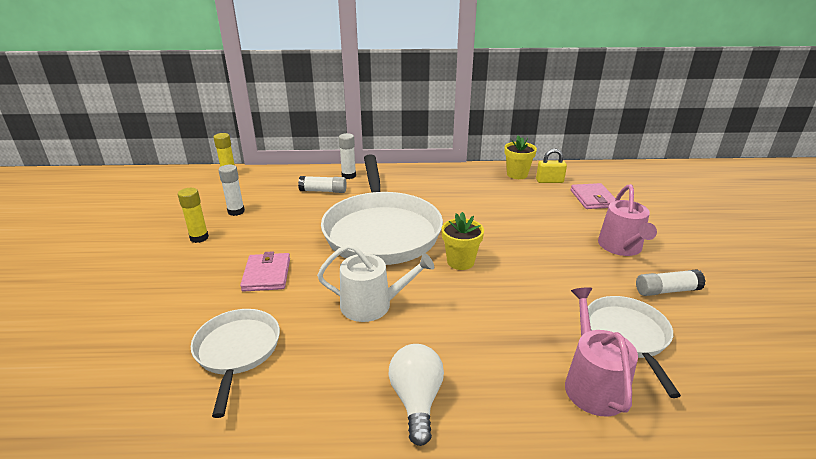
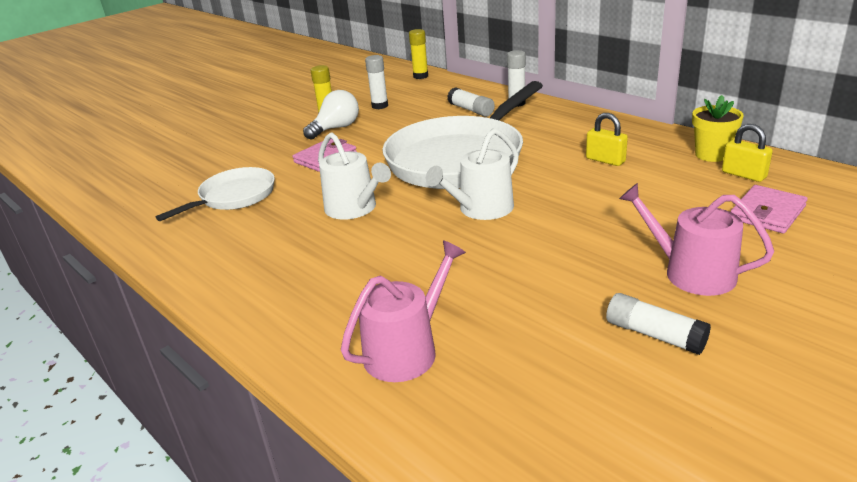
camera: 50 degrees right, 0 degrees up
white light bulb [389,344,444,446] -> white light bulb moved to [303,90,359,140]
yellow flower pot [442,212,484,270] -> white watering can [426,129,519,220]
white pan [588,296,681,398] -> none
pink watering can [598,184,657,256] -> pink watering can turned 75 degrees clockwise [619,183,774,296]
none -> yellow padlock [586,113,628,166]

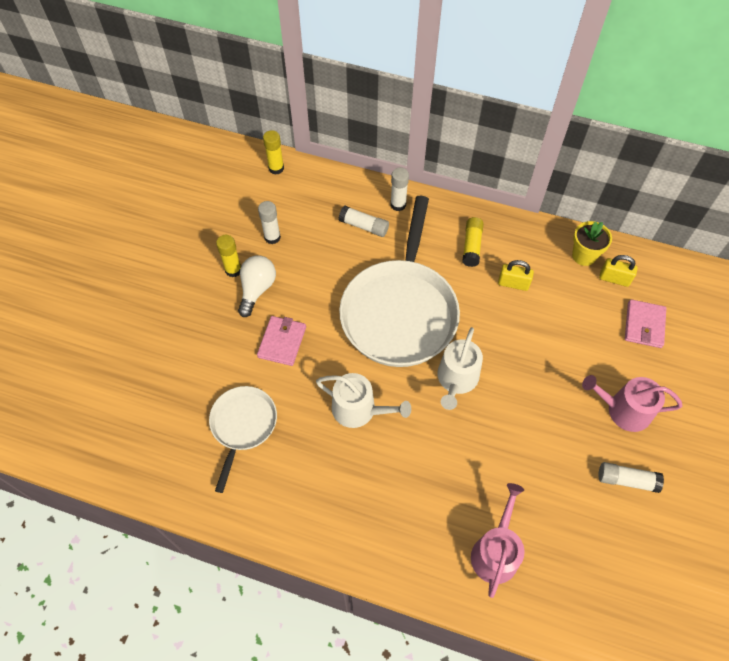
camera: 30 degrees left, 30 degrees up
none -> yellow glue stick [462,217,484,267]

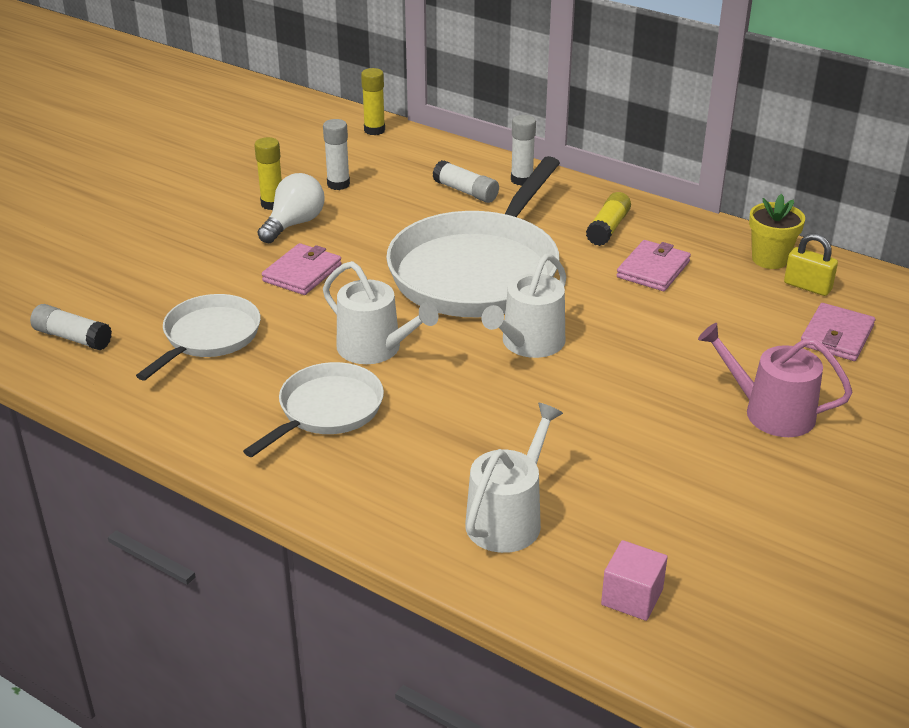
camera: 15 degrees right, 25 degrees down
pink watering can [471,483,525,598] -> white watering can [465,403,563,553]
yellow padlock [498,260,534,291] -> pink wallet [617,240,691,291]
white glue stick [598,462,664,493] -> white glue stick moved to [30,304,112,351]
none -> white pan [243,362,384,457]
none -> pink cube [601,540,668,621]

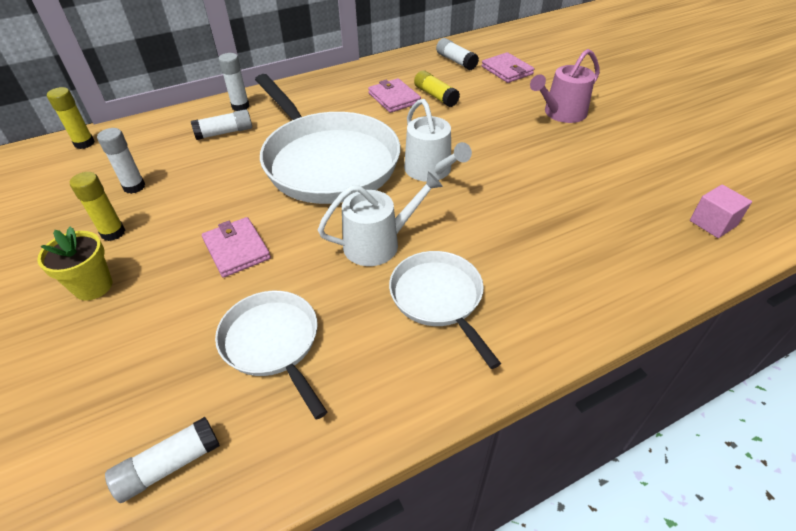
camera: 60 degrees left, 10 degrees up
white light bulb [258,173,324,243] -> none
white watering can [465,403,563,553] -> none
yellow glue stick [586,192,631,246] -> yellow glue stick moved to [414,70,460,107]
yellow flower pot [749,194,805,269] -> yellow flower pot moved to [37,227,112,301]
yellow padlock [784,233,838,296] -> white glue stick [436,38,479,70]

